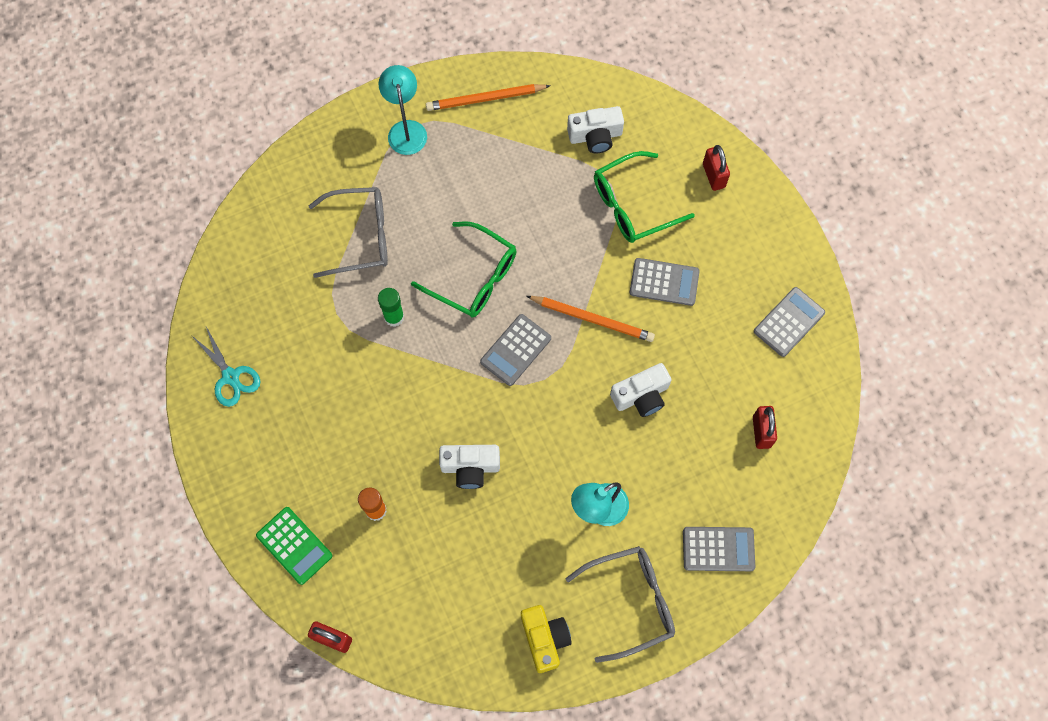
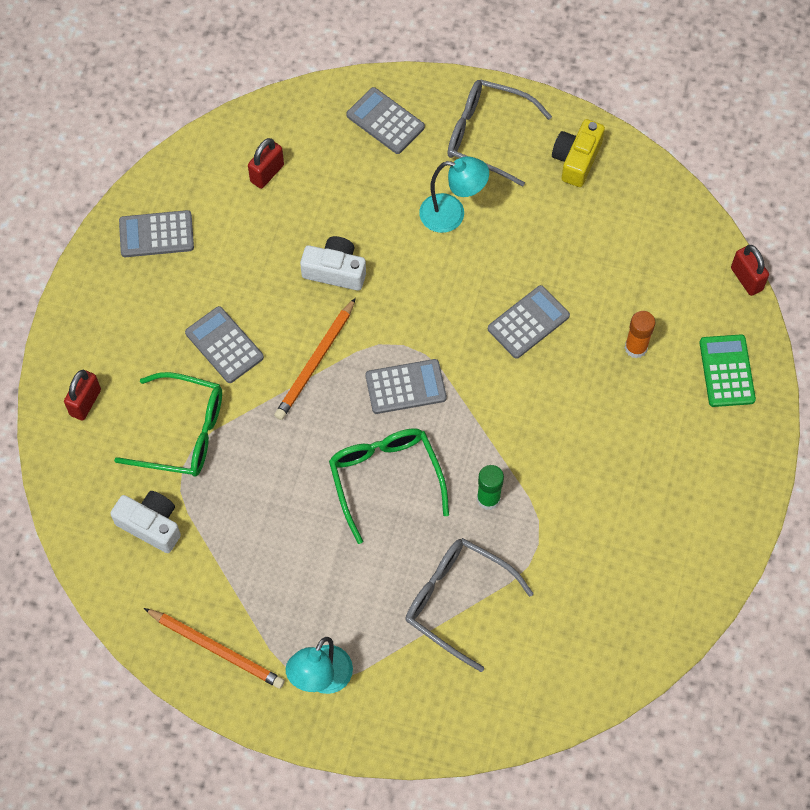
camera: 140 degrees left, 5 degrees down
turquoise scissors [191,327,260,407] -> none
white camera [439,445,500,489] -> grey calculator [488,285,570,359]
orange pencil [527,296,655,342] -> orange pencil turned 120 degrees counterclockwise [274,298,356,420]

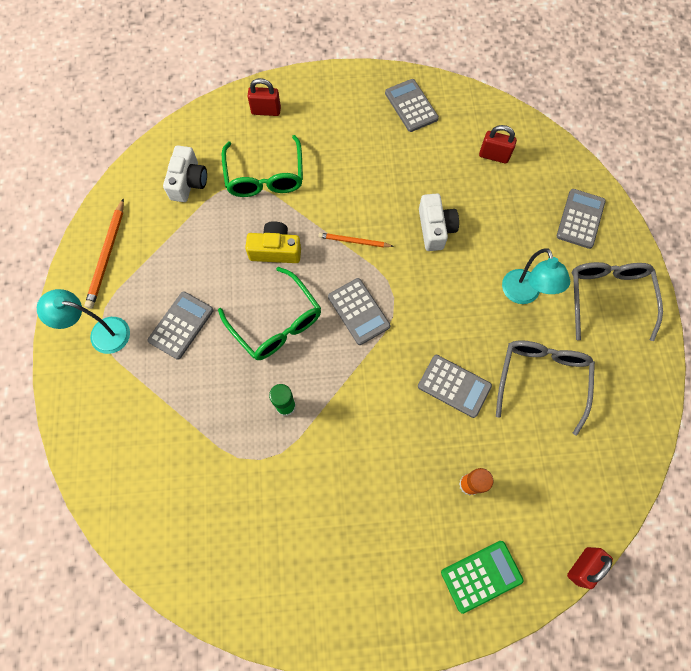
camera: 70 degrees right, 5 degrees up
grey calculator [185,306,264,383] -> grey calculator moved to [147,291,214,360]
orange pencil [274,298,356,420] -> orange pencil [318,233,394,248], size x0.63
green glasses [329,428,449,544] -> green glasses turned 90 degrees clockwise [218,267,321,360]
grey glasses [405,538,534,672] -> grey glasses moved to [496,340,595,436]
yellow camera [552,119,605,187] -> yellow camera moved to [245,221,301,263]

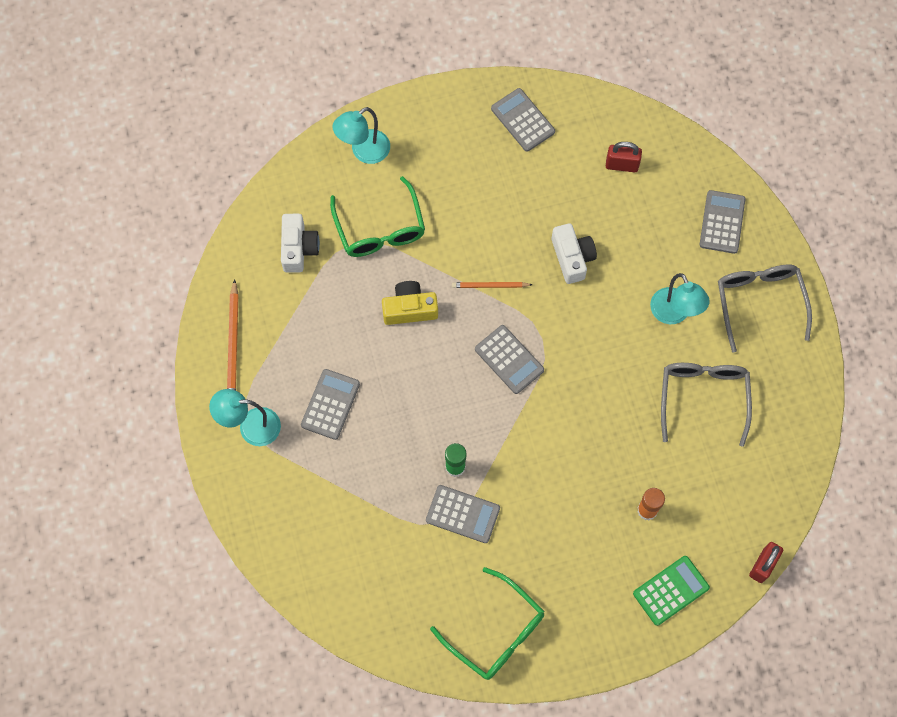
camera: 10 degrees left, 0 degrees up
green glasses [218,267,321,360] -> green glasses moved to [430,567,544,680]
red padlock [247,78,281,116] -> turquoise lamp [333,107,390,164]
grey calculator [418,355,492,418] -> grey calculator moved to [426,485,500,543]

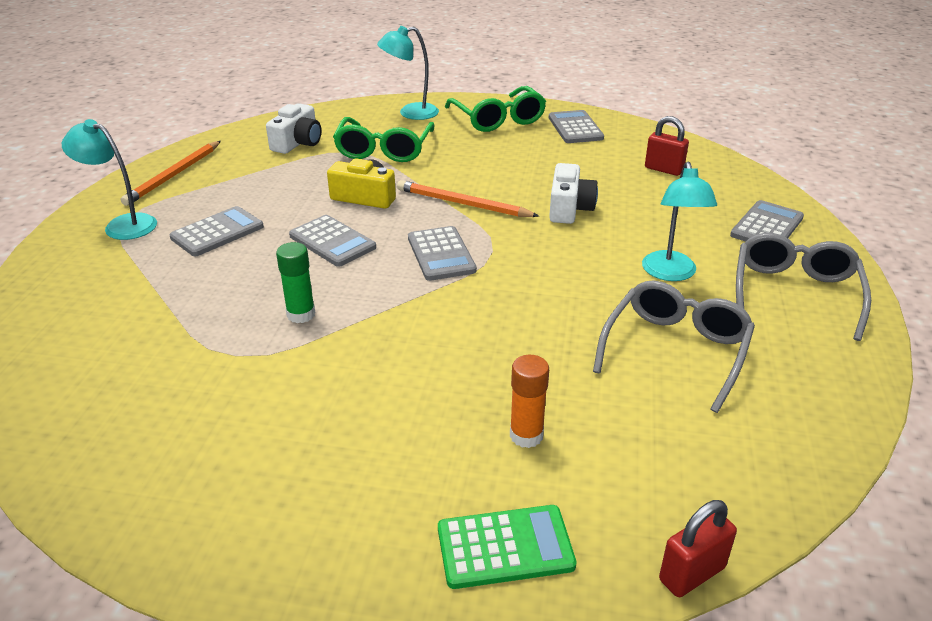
camera: 25 degrees right, 35 degrees down
grey calculator [426,485,500,543] -> grey calculator moved to [289,215,376,267]
green glasses [430,567,544,680] -> green glasses moved to [445,86,546,132]
orange pencil [452,282,533,288] -> orange pencil [397,180,539,217], size x1.59

